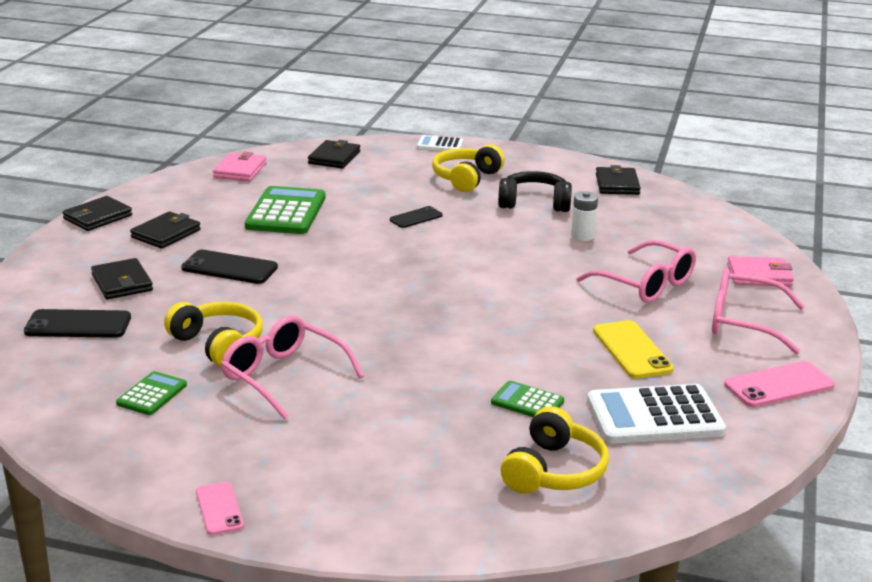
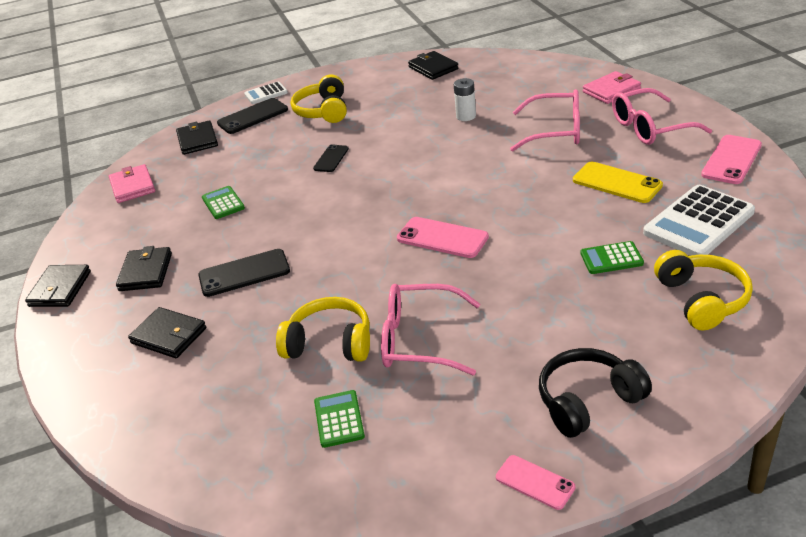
camera: 30 degrees left, 10 degrees up
black phone [24,309,131,338] -> black phone moved to [217,98,288,134]
green calculator [245,186,325,234] -> green calculator [202,186,245,219], size x0.53
black headphones [498,171,572,212] -> black headphones moved to [539,348,652,438]
none -> pink phone [397,217,489,258]

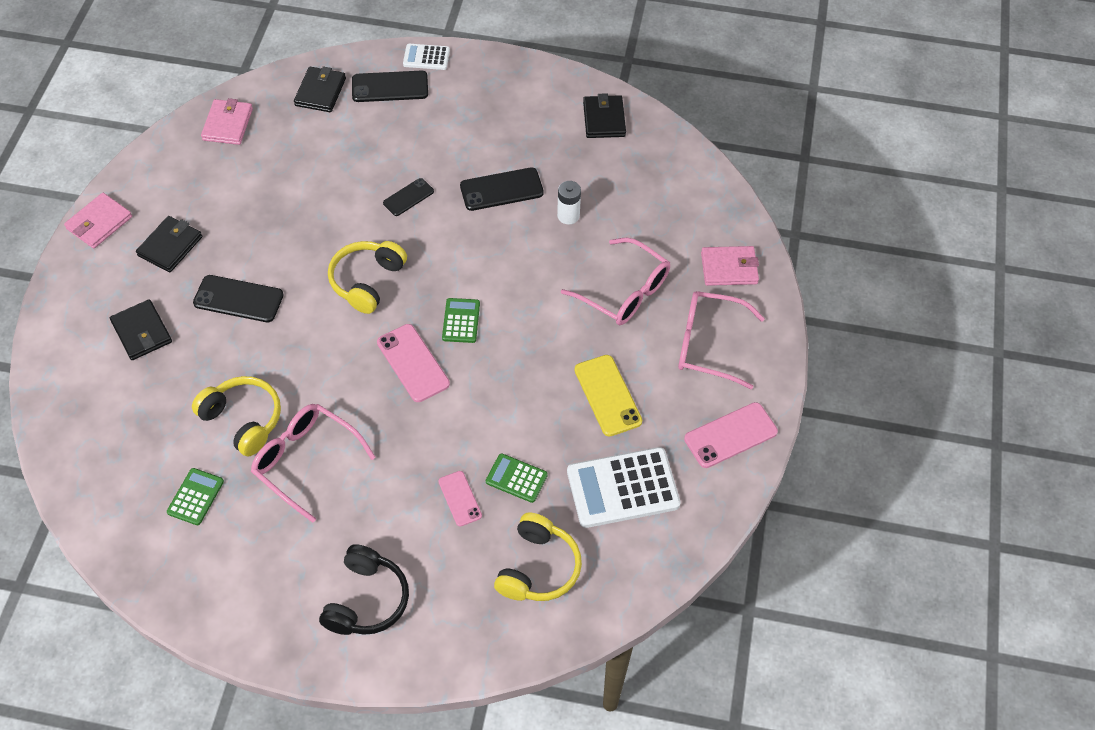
camera: 25 degrees right, 20 degrees up
black wallet [25,265,91,307] -> pink wallet [64,193,132,249]
green calculator [202,186,245,219] -> green calculator moved to [442,298,480,343]
yellow headphones [291,74,347,123] -> yellow headphones moved to [328,241,407,314]
pink phone [496,455,575,510] -> pink phone moved to [438,471,482,527]
black headphones [539,348,652,438] -> black headphones turned 105 degrees clockwise [319,544,409,635]
none -> black phone [460,167,544,211]

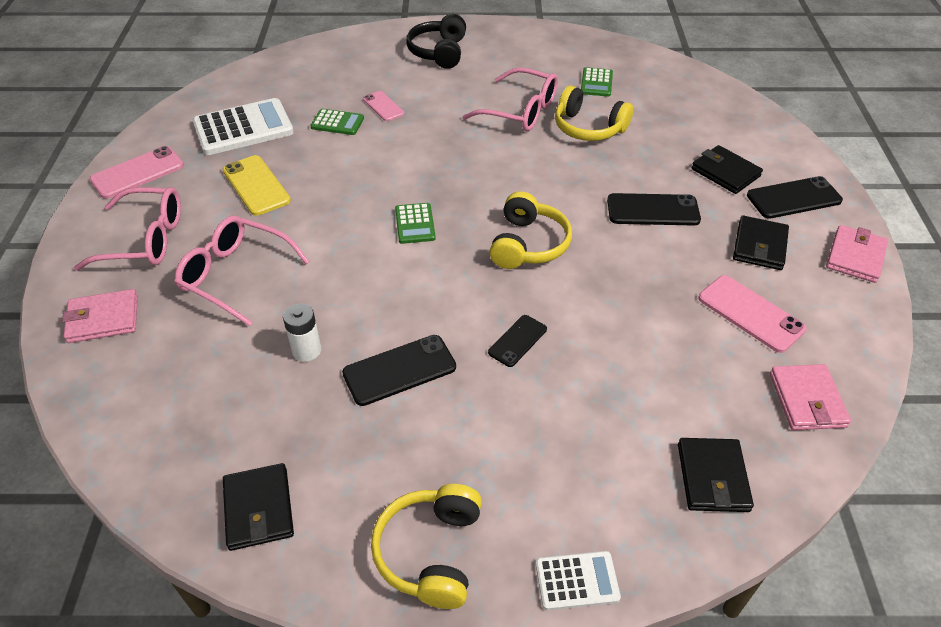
camera: 170 degrees right, 10 degrees down
black phone [352,71,428,102] -> black phone moved to [747,176,843,219]
pink phone [377,324,450,402] -> pink phone moved to [698,275,806,353]
yellow headphones [494,513,582,601] -> yellow headphones moved to [371,484,482,609]

